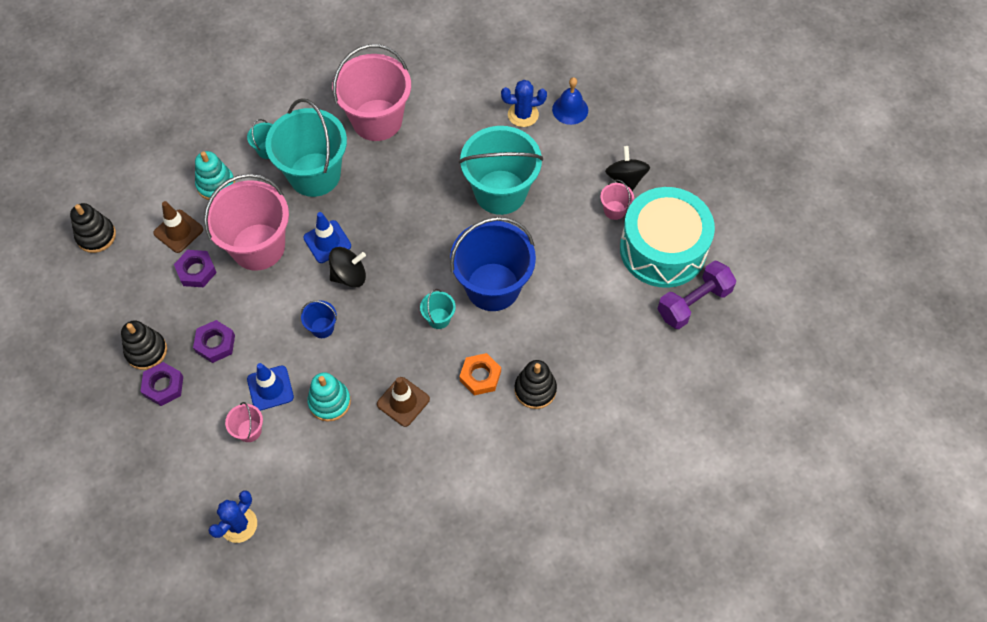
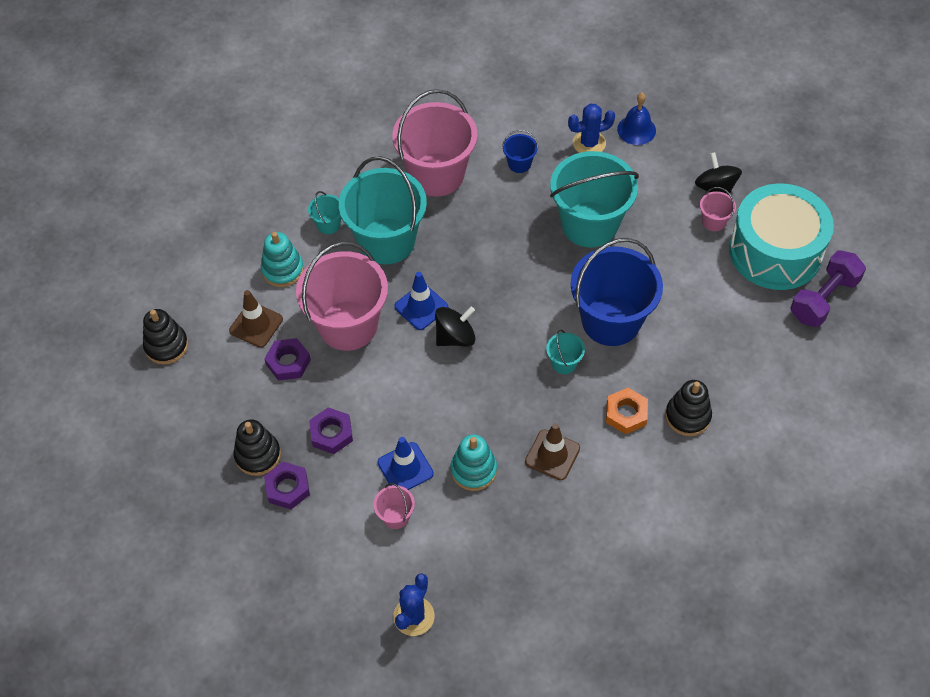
camera: 10 degrees left, 5 degrees down
blue bucket [301,300,337,338] -> blue bucket moved to [502,130,538,173]

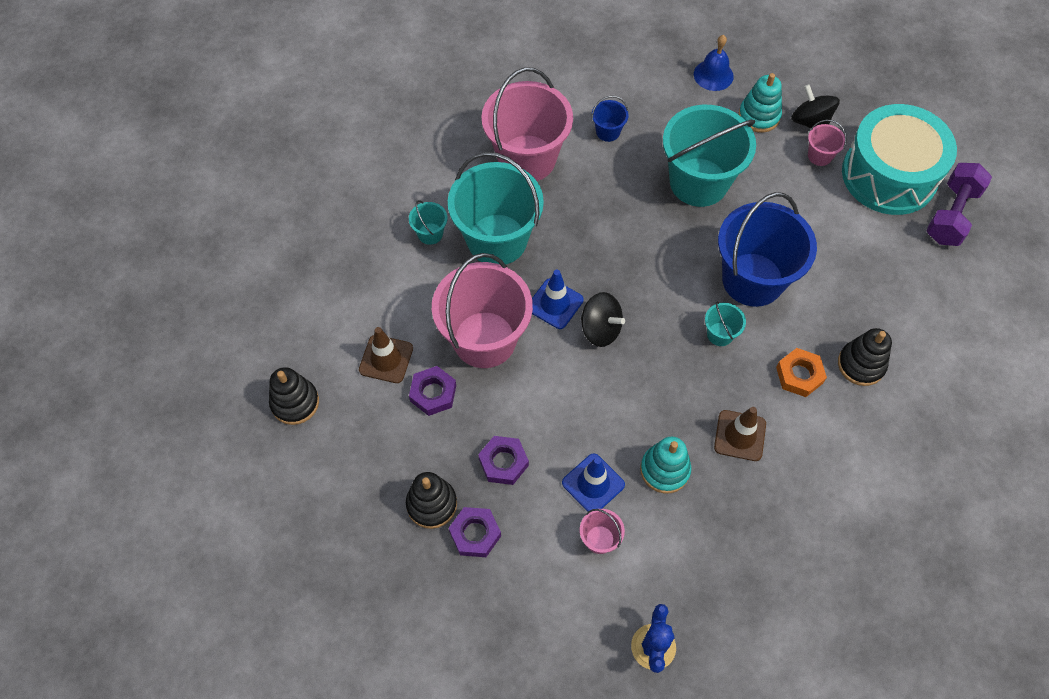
camera: 15 degrees left, 5 degrees up
turquoise stacking toy [261,232,304,287] -> turquoise stacking toy moved to [739,73,782,133]
black spinning top [435,307,475,347] -> black spinning top turned 75 degrees clockwise [581,292,625,347]
blue cactus [568,104,615,153] -> none

